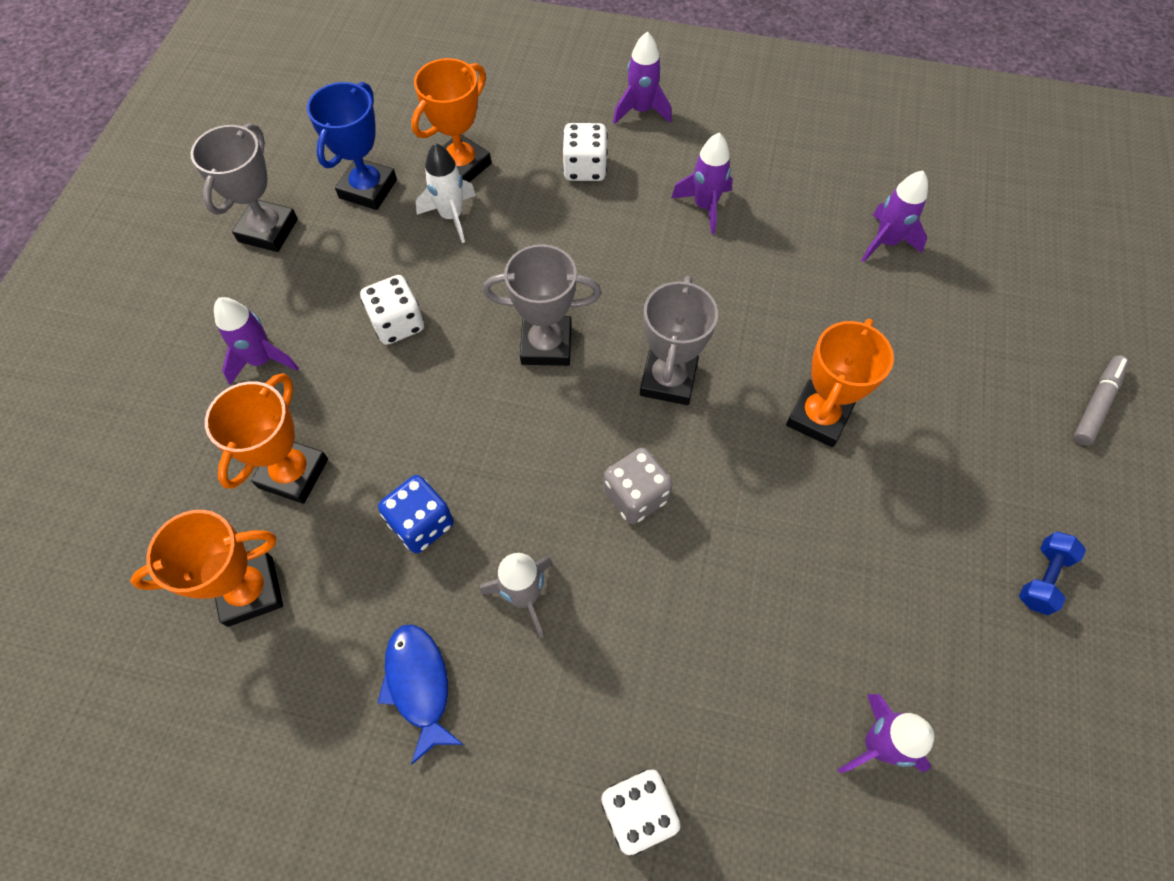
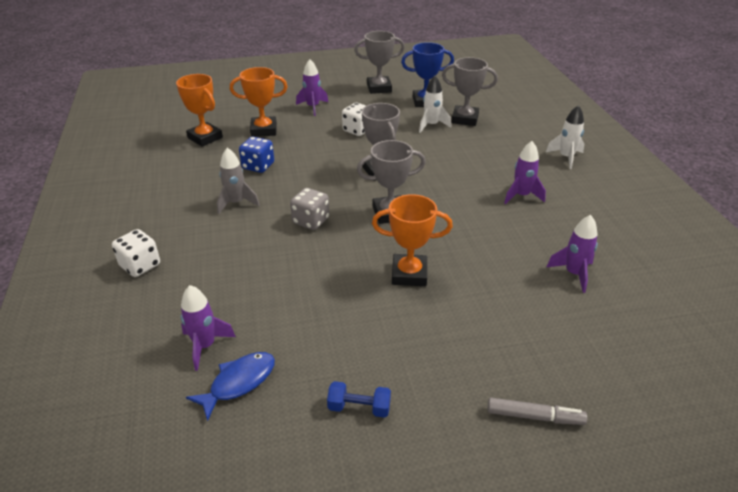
camera: 65 degrees right, 25 degrees down
blue fish [378,624,464,765] -> blue fish moved to [186,352,275,421]
orange trophy [411,58,491,182] -> grey trophy [442,57,498,126]
white dice [563,123,608,181] -> none
purple rocket [613,32,672,125] -> white rocket [546,105,584,169]

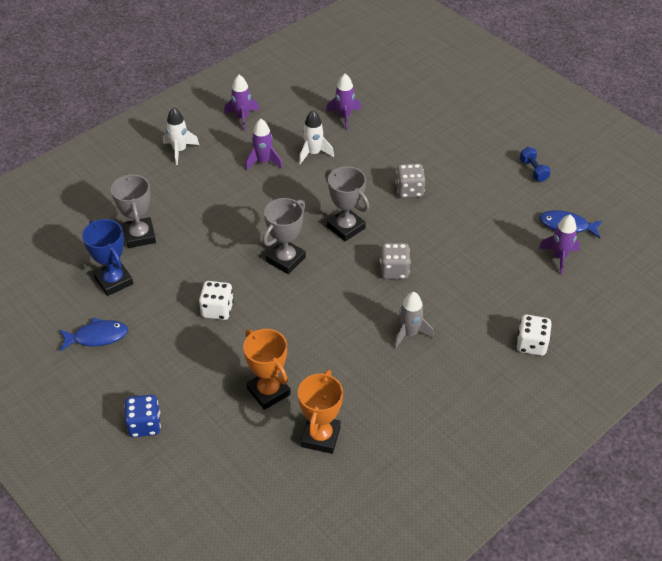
camera: 120 degrees left, 10 degrees up
blue dice [239,137,274,173] -> blue dice moved to [124,395,161,437]
purple rocket [296,59,328,116] -> purple rocket moved to [224,75,259,131]
grey trophy [354,31,405,94] -> blue fish [59,318,128,352]
orange trophy [372,194,453,286] -> grey dice [396,163,425,198]
white rocket [419,76,451,133] -> white rocket moved to [299,110,334,164]
grey marker [488,398,587,425] -> none

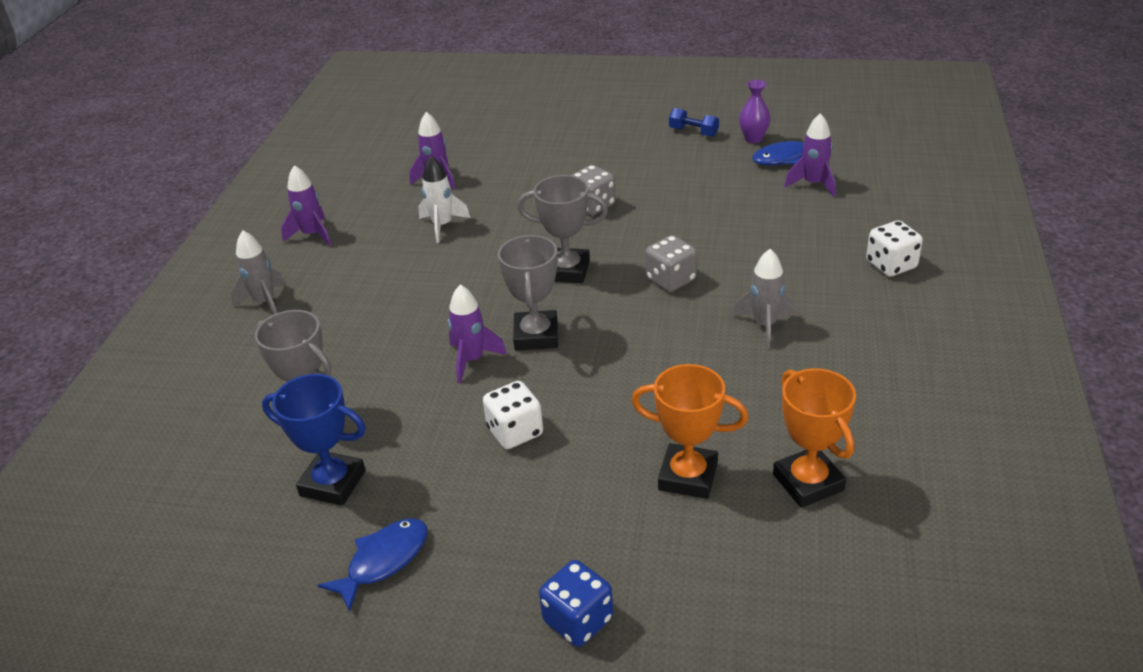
camera: 35 degrees left, 10 degrees down
white rocket [163,107,199,165] -> grey rocket [230,230,286,314]
purple rocket [245,119,283,170] -> purple rocket moved to [448,284,507,383]
none -> purple vase [739,80,770,143]

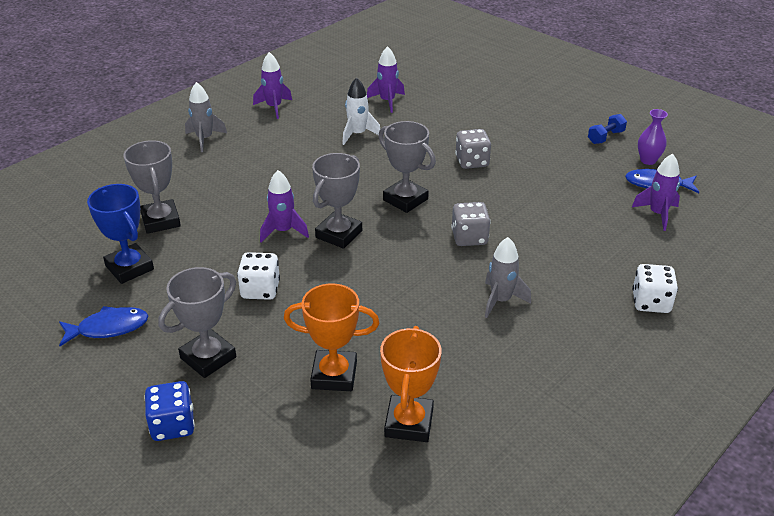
camera: 30 degrees right, 0 degrees up
orange trophy [631,364,748,499] -> orange trophy turned 45 degrees counterclockwise [284,283,379,391]
blue dumbbell [669,108,719,137] -> blue dumbbell turned 75 degrees clockwise [588,114,627,144]
none -> grey trophy [158,267,236,378]

